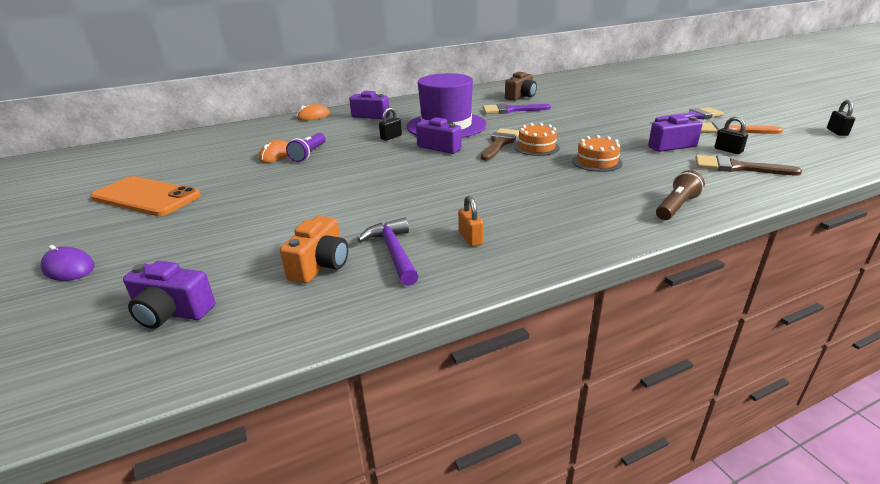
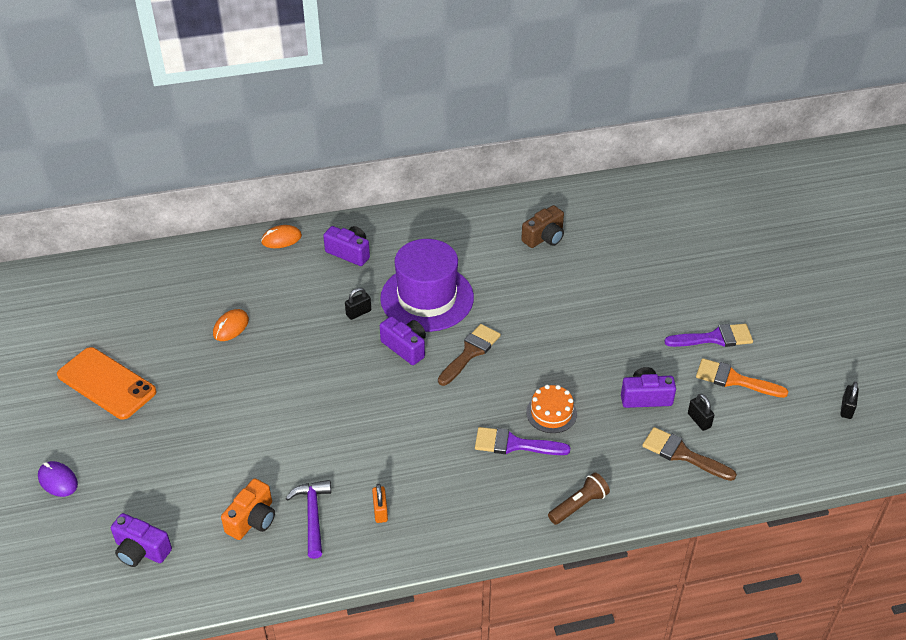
camera: 10 degrees right, 15 degrees up
purple flashlight [286,133,326,162] -> none
purple brush [483,103,551,114] -> purple brush moved to [475,427,571,455]
orange cake [514,123,560,156] -> none

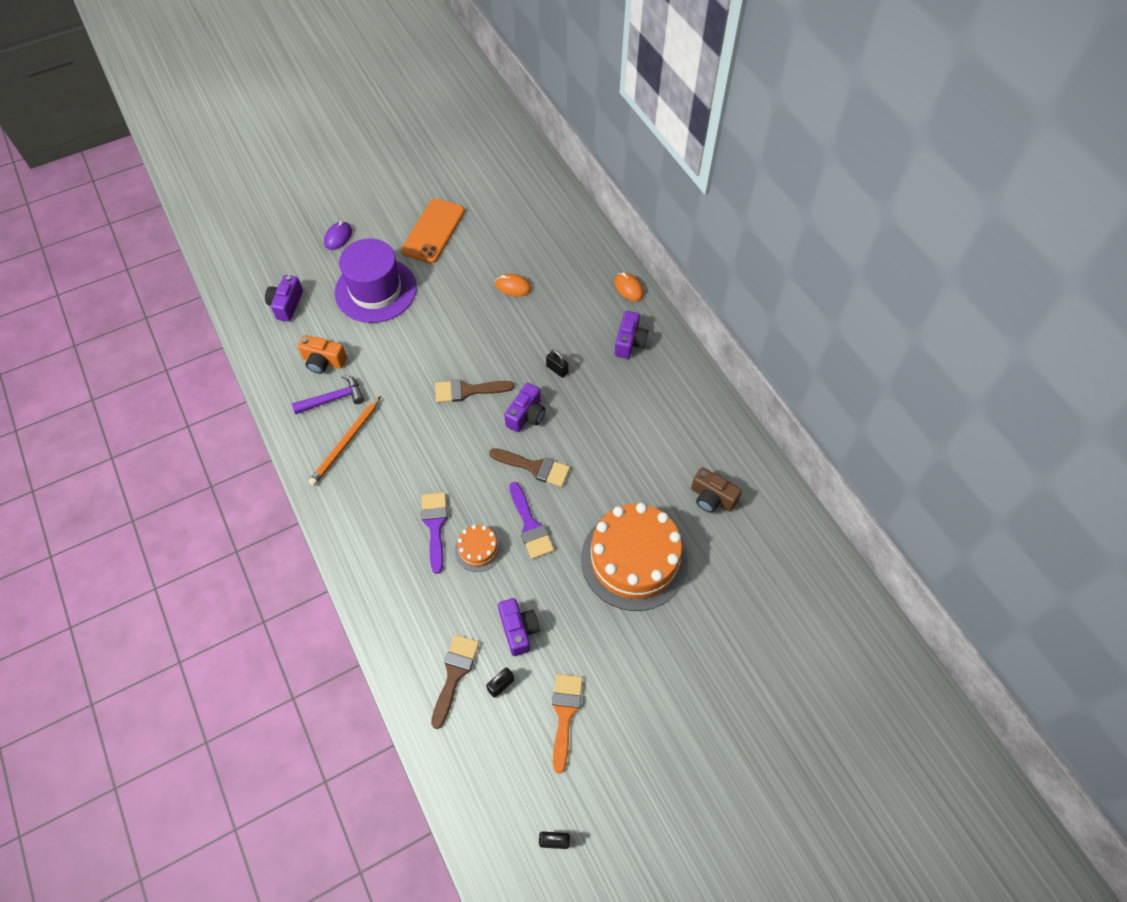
camera: 75 degrees right, 15 degrees up
orange padlock [372,484,388,523] -> orange pencil [308,396,381,486]
purple hat [380,239,474,332] -> purple hat moved to [335,239,417,323]
brown flashlight [548,472,610,525] -> none
purple brush [664,324,753,347] -> purple brush moved to [509,482,554,559]
none -> brown brush [435,379,514,403]
none -> orange cake [581,503,688,611]

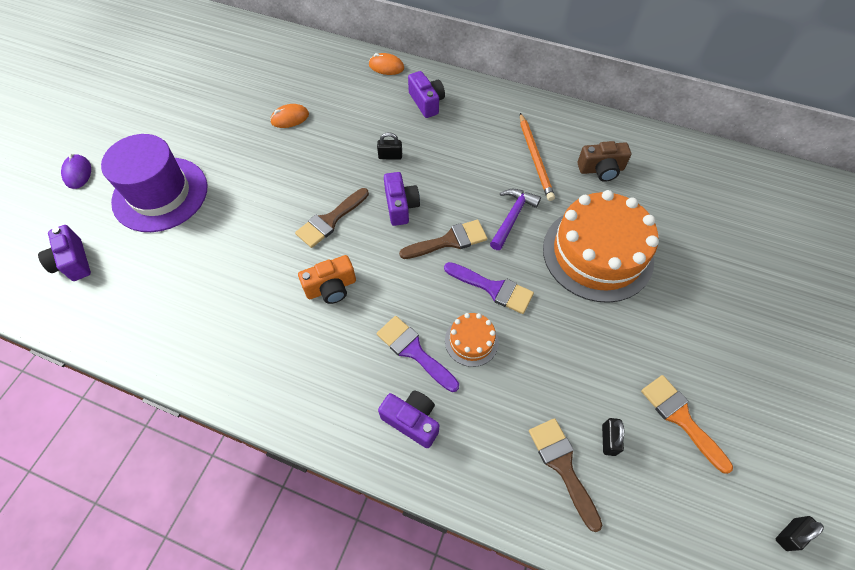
camera: 40 degrees left, 0 degrees up
purple hammer [292,375,364,414] -> purple hammer moved to [490,189,541,250]
orange camera [298,335,347,374] -> orange camera moved to [298,255,356,304]
orange pencil [308,396,381,486] -> orange pencil moved to [520,113,555,201]
orange phone [401,198,465,264] -> none
purple camera [498,598,540,656] -> purple camera moved to [378,391,439,448]

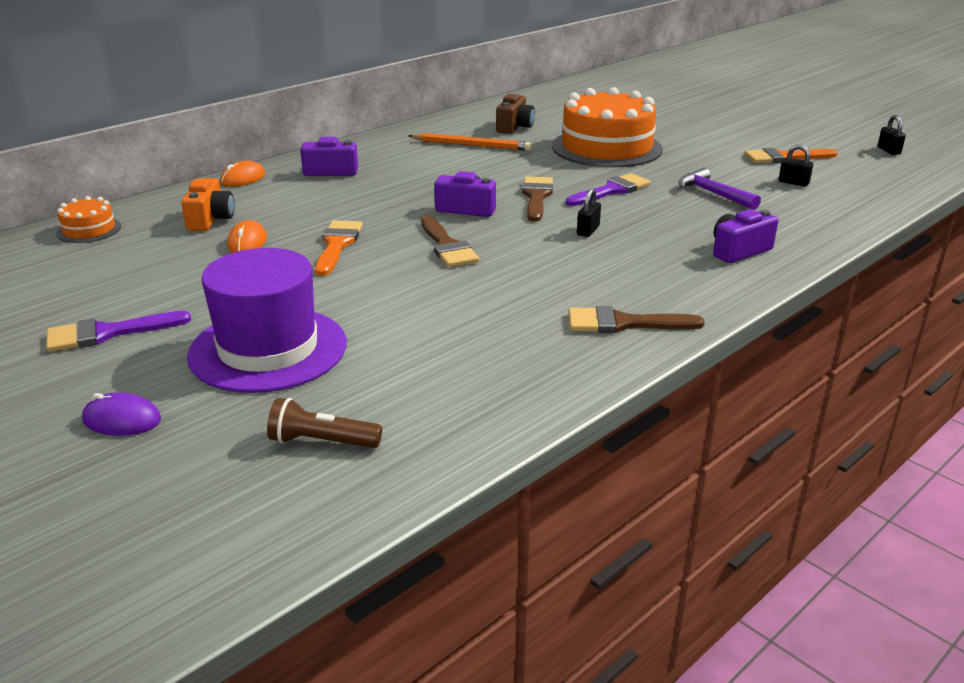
camera: 65 degrees left, 30 degrees down
purple camera [38,225,91,281] -> brown flashlight [267,398,382,448]
orange camera [298,255,356,304] -> orange camera moved to [181,178,234,231]
black padlock [377,132,402,160] -> black padlock moved to [577,188,601,237]
purple brush [377,316,459,392] -> purple brush moved to [46,311,191,352]
orange cake [445,313,499,367] -> orange cake moved to [56,196,121,243]
purple hammer [490,189,541,250] -> purple hammer moved to [678,167,761,210]
brown brush [529,418,602,532] -> brown brush moved to [568,306,705,333]
none -> orange brush [315,220,363,276]

